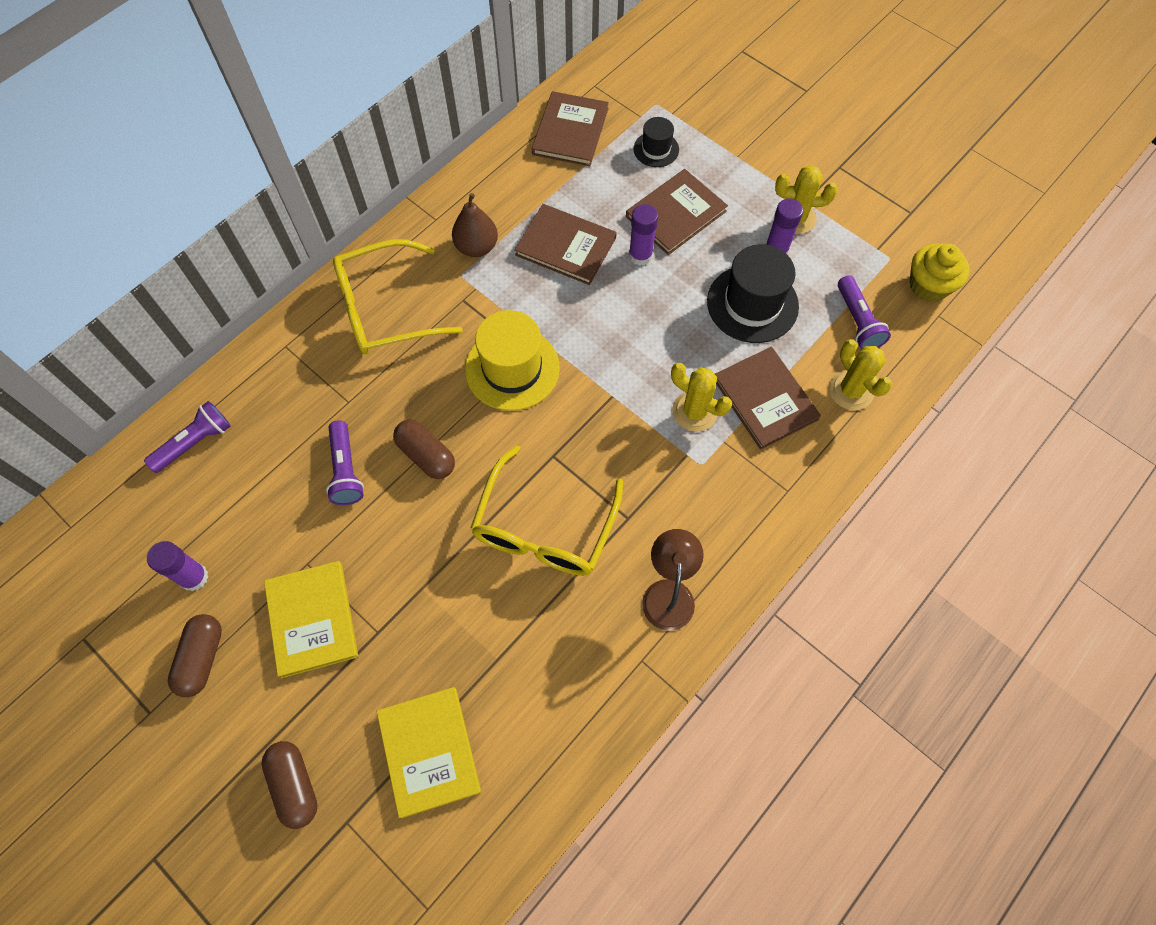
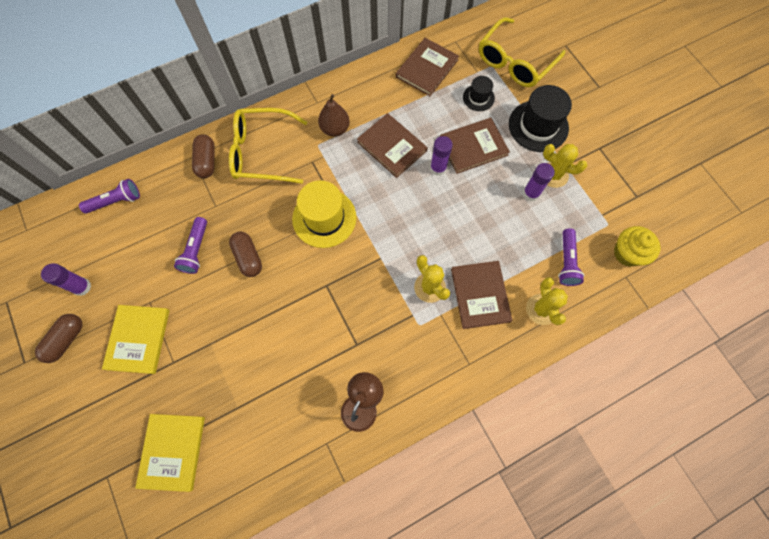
camera: 20 degrees right, 5 degrees up
brown capsule [262,741,317,829] -> brown capsule moved to [192,134,215,178]
yellow glasses [470,445,623,576] -> yellow glasses moved to [479,17,566,87]
black hat [707,244,799,343] -> black hat moved to [509,85,572,152]

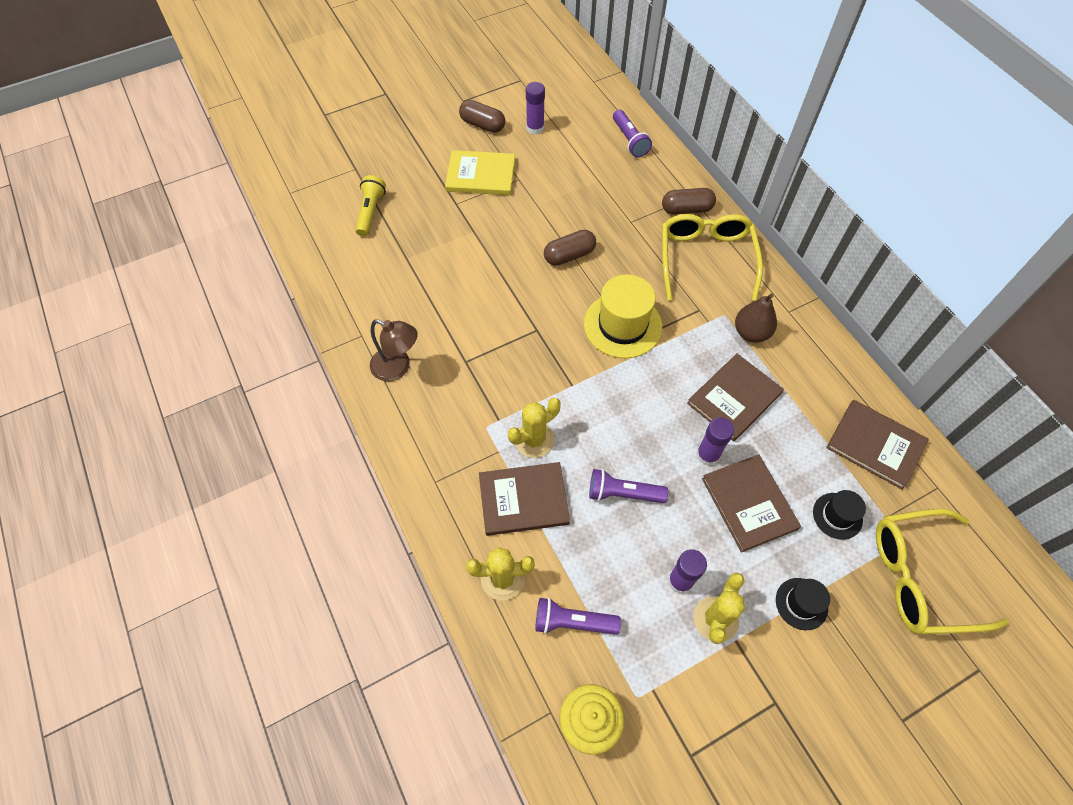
camera: 90 degrees right, 10 degrees down
yellow book [135,414,205,492] -> yellow flashlight [355,175,386,237]
purple flashlight [174,217,207,274] -> purple flashlight moved to [589,469,668,503]
yellow glasses [479,17,566,87] -> yellow glasses turned 45 degrees counterclockwise [876,509,1009,634]
black hat [509,85,572,152] -> black hat [776,578,830,630], size x0.54

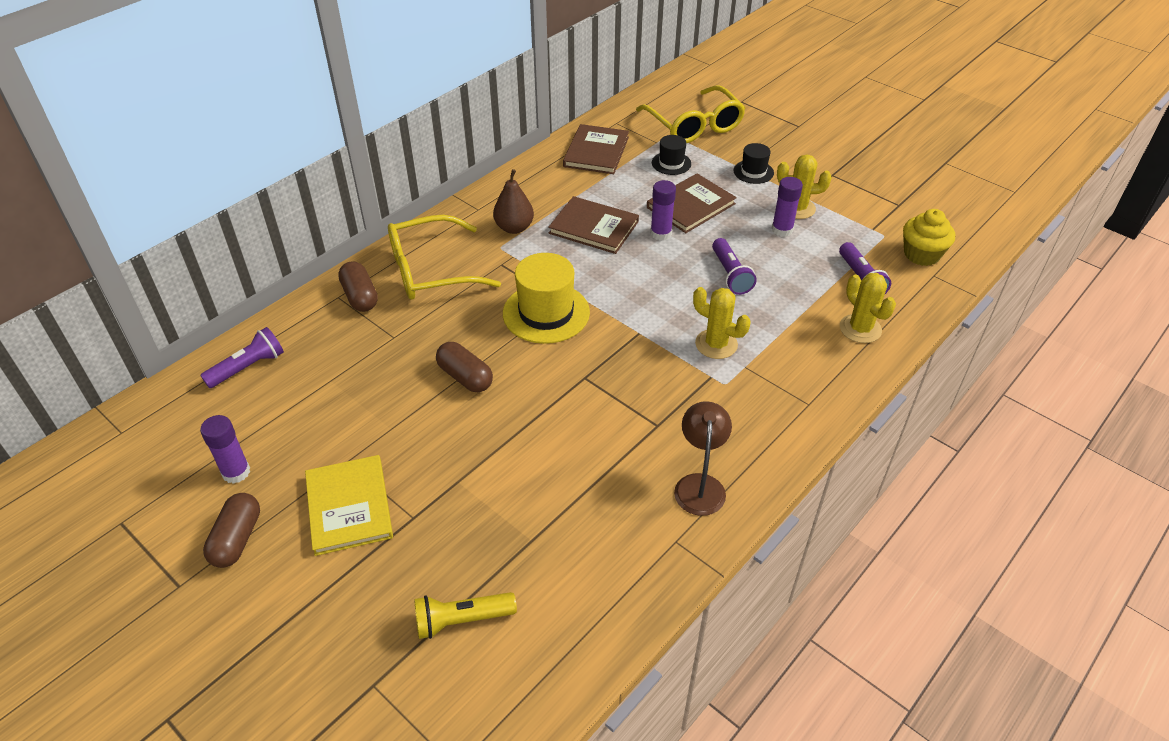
camera: 110 degrees left, 15 degrees down
brown book [479,462,570,536] -> none

